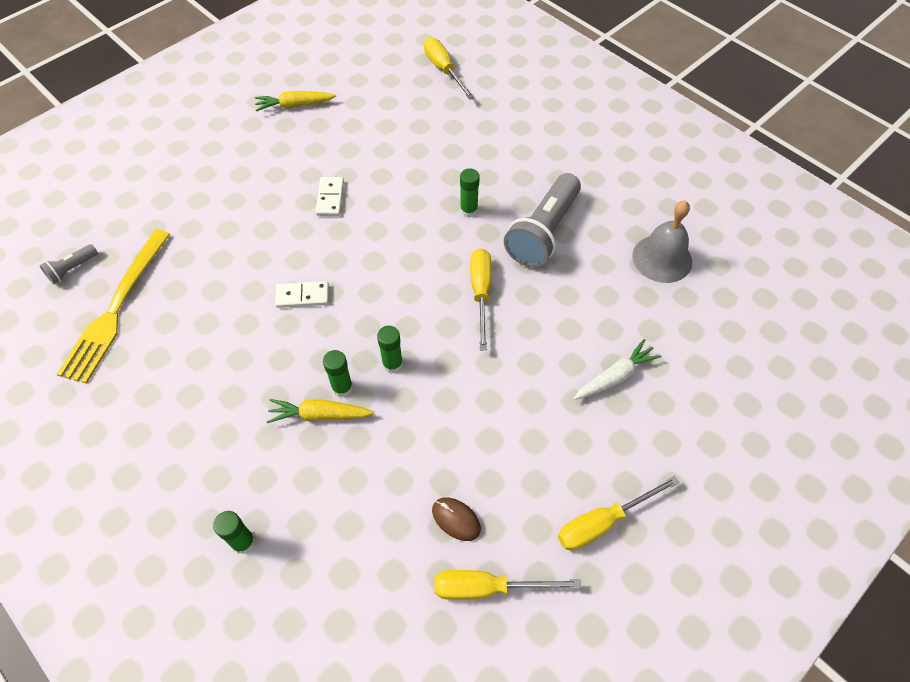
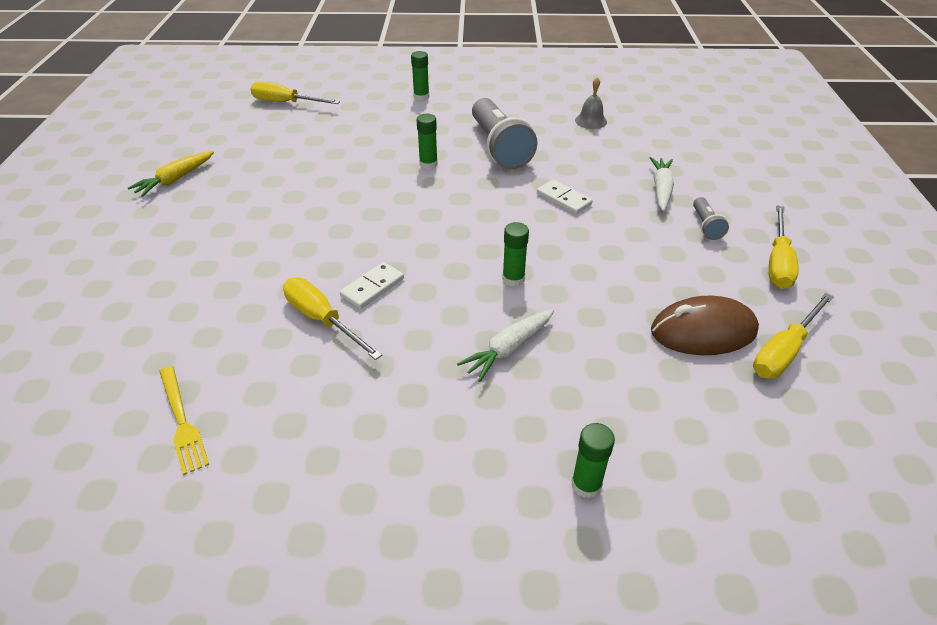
camera: 45 degrees left, 15 degrees down
grey flashlight [40,244,98,284] -> grey flashlight moved to [693,197,729,240]
yellow fork [57,229,170,384] -> yellow fork [159,366,209,475], size x0.55
yellow carrot [266,399,374,423] -> white carrot [457,309,554,382]
white domino [316,177,344,216] -> white domino moved to [537,180,592,214]
green glue stick [323,350,353,397] -> green glue stick moved to [411,51,429,101]
brown mouse [432,497,481,541] -> brown mouse [651,296,759,355], size x1.84
yellow screwdriver [470,248,492,350] -> yellow screwdriver moved to [283,278,382,360]
grey bell [632,200,692,283] -> grey bell [575,77,607,129], size x0.61

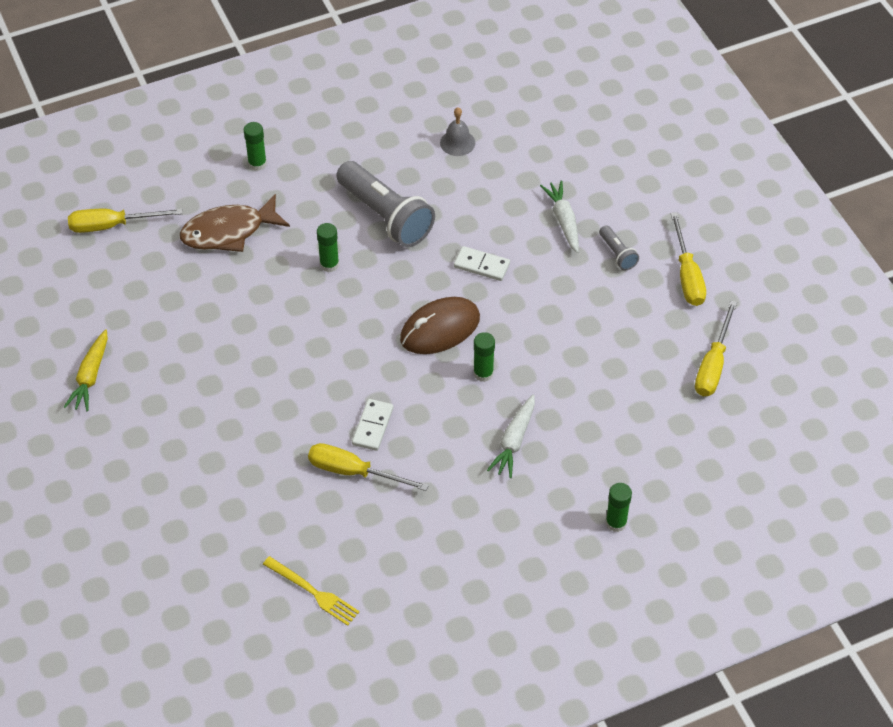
camera: 25 degrees left, 10 degrees up
brown mouse [651,296,759,355] -> brown mouse moved to [400,297,480,354]
none -> brown fish [180,194,290,252]

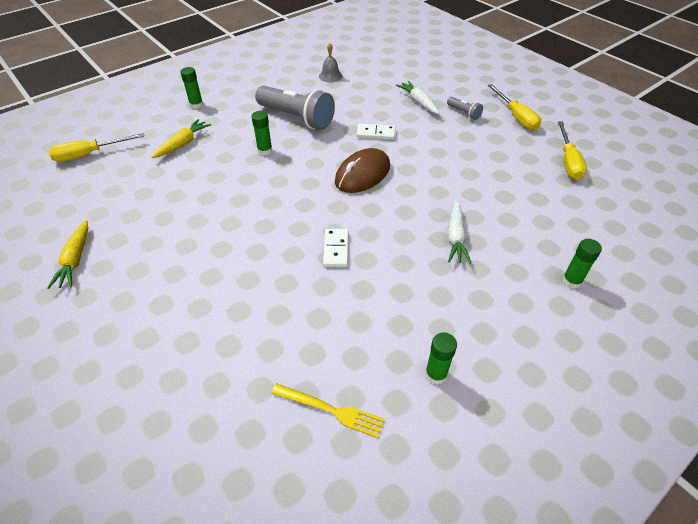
camera: 15 degrees left, 5 degrees down
brown fish [180,194,290,252] -> yellow carrot [151,119,211,158]
yellow screwdriver [308,443,429,491] -> none
green glue stick [473,332,495,382] -> green glue stick moved to [425,332,457,384]

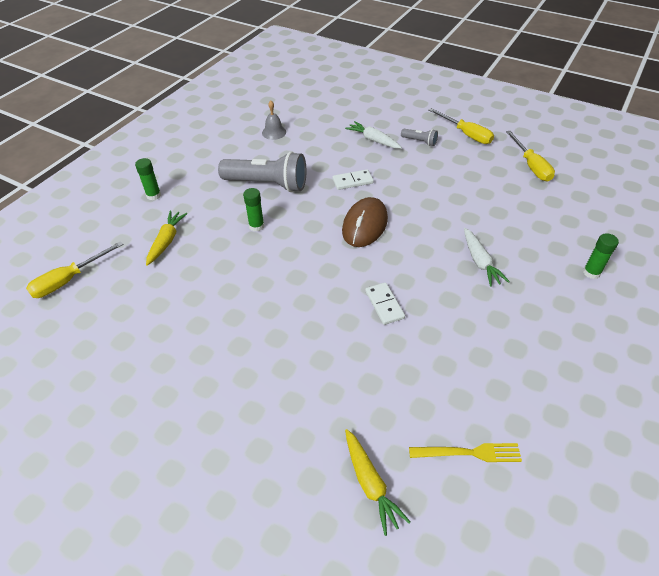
camera: 20 degrees left, 0 degrees up
yellow carrot [47,220,88,289] -> yellow carrot moved to [345,429,411,536]
green glue stick [425,332,457,384] -> none

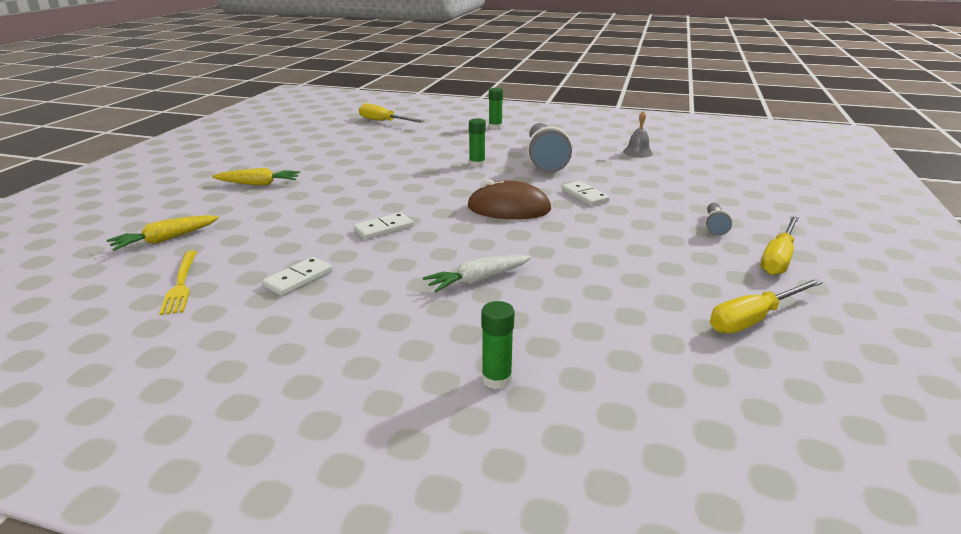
camera: 75 degrees right, 20 degrees down
yellow carrot [146,211,188,266] -> yellow carrot moved to [212,168,300,185]
white carrot [345,121,402,149] -> none
none -> white domino [263,257,333,296]

